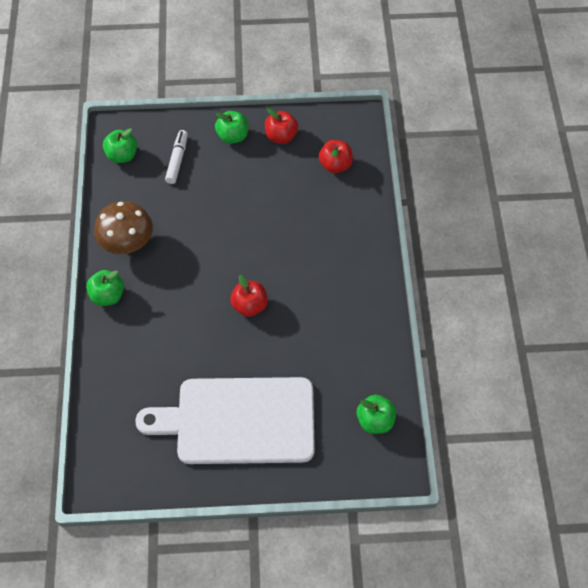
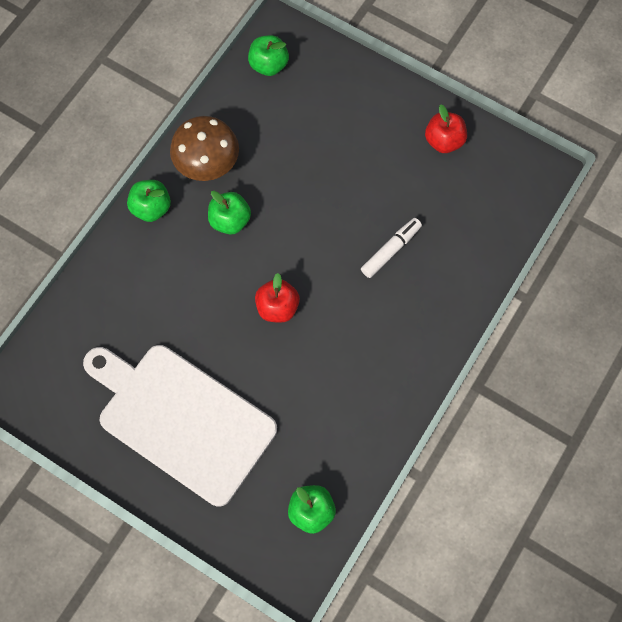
camera: 35 degrees right, 10 degrees up
white marker [165,130,188,184] -> white marker moved to [361,218,422,278]
green apple [215,111,248,144] -> green apple moved to [208,191,251,234]
red apple [319,140,353,173] -> none

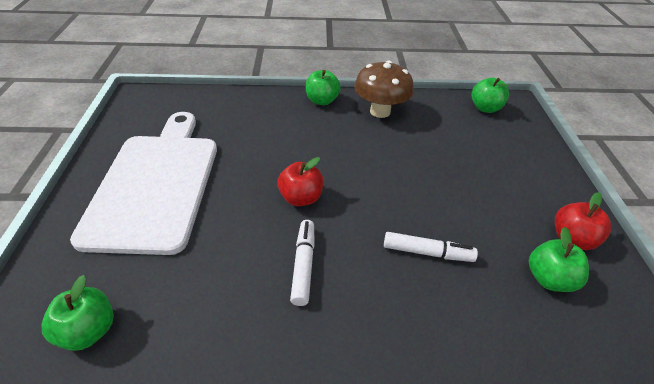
camera: 55 degrees right, 25 degrees down
green apple [208,191,251,234] -> green apple moved to [529,227,589,292]
none -> white marker [290,220,315,306]

